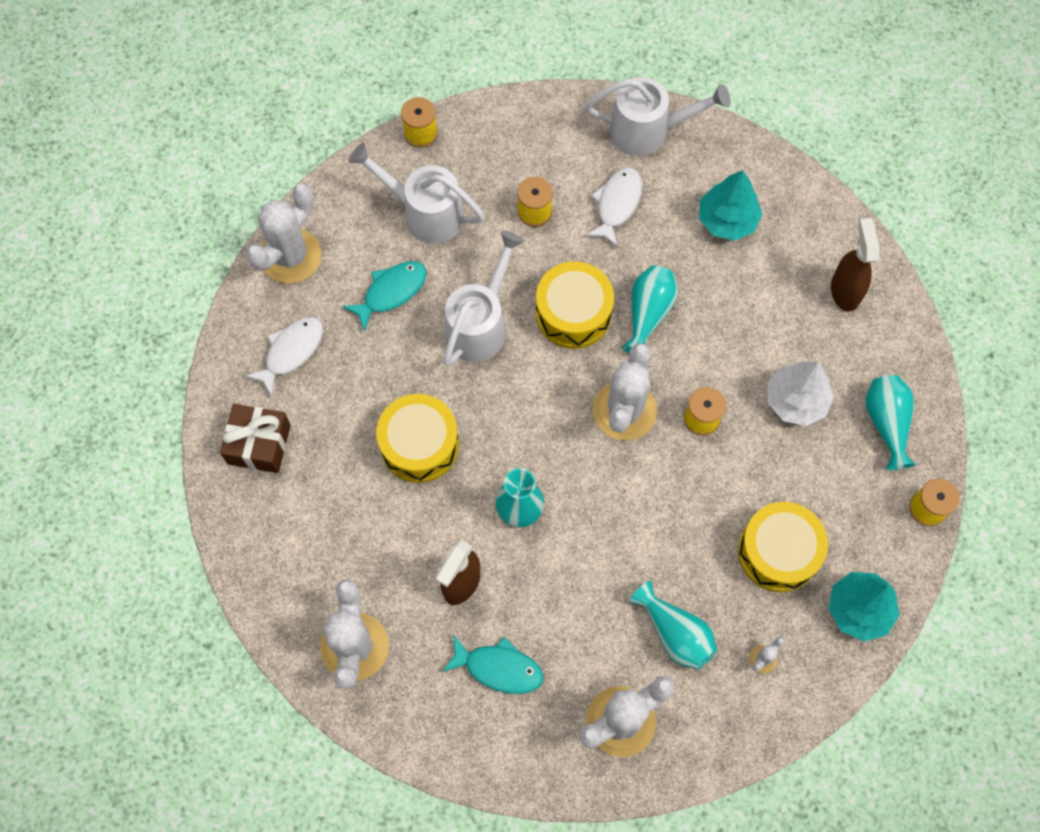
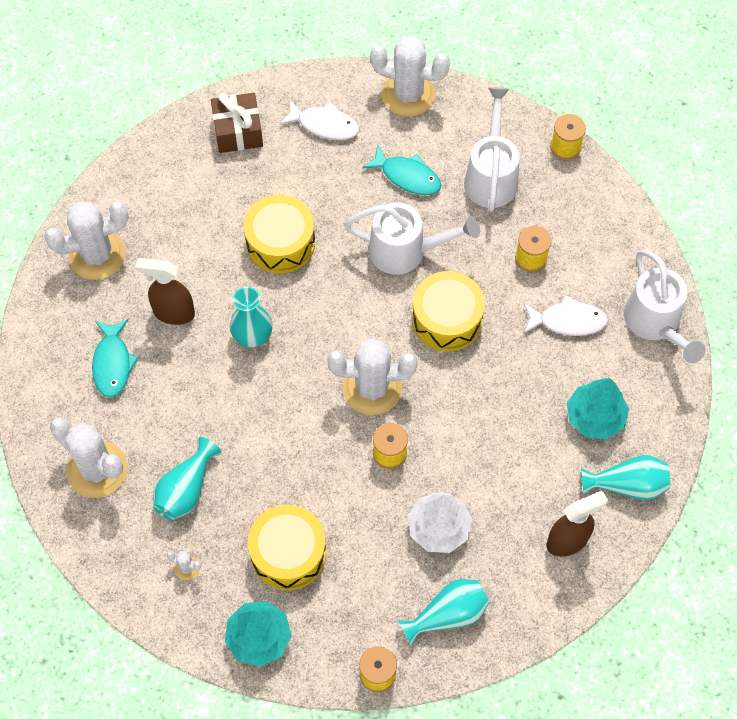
camera: 70 degrees right, 5 degrees down
turquoise vase [621,265,678,353] -> turquoise vase moved to [581,455,670,500]

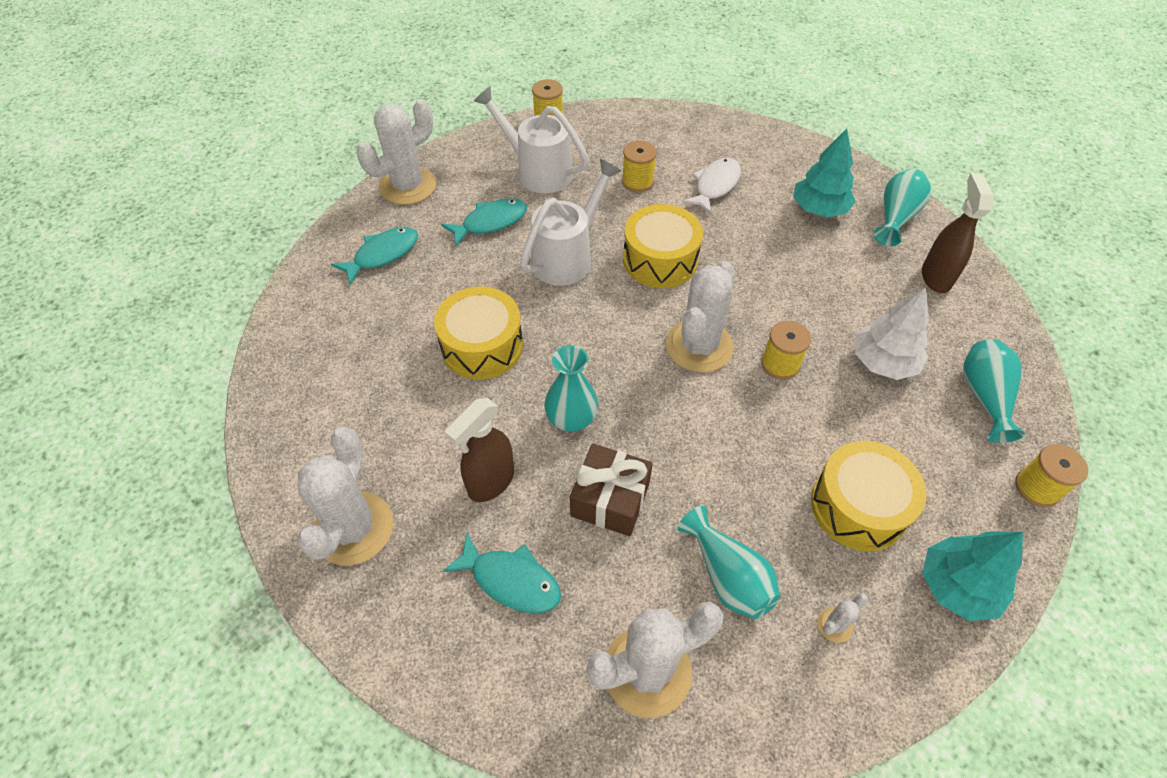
camera: 60 degrees left, 10 degrees down
brown gift [211,93,263,153] -> brown gift moved to [570,443,653,536]
white fish [279,100,360,140] -> turquoise fish [331,227,418,285]
white watering can [624,249,705,363] -> none

